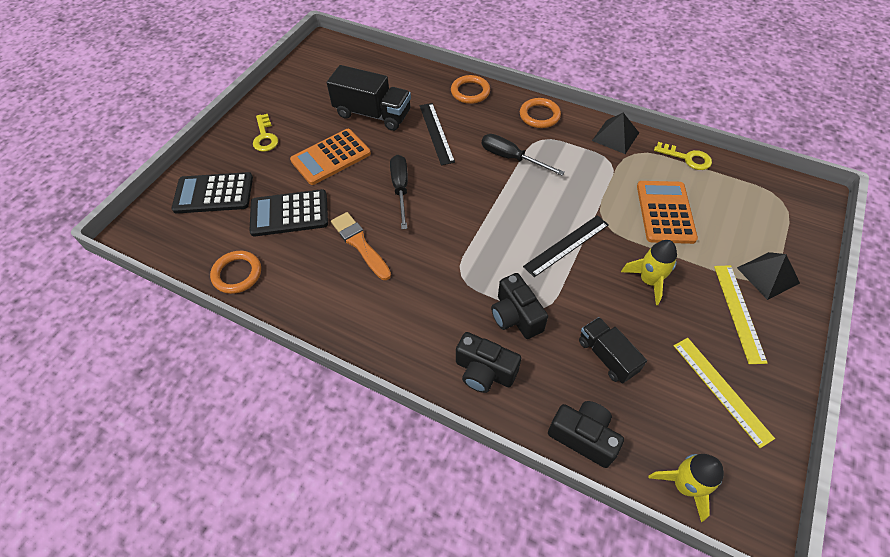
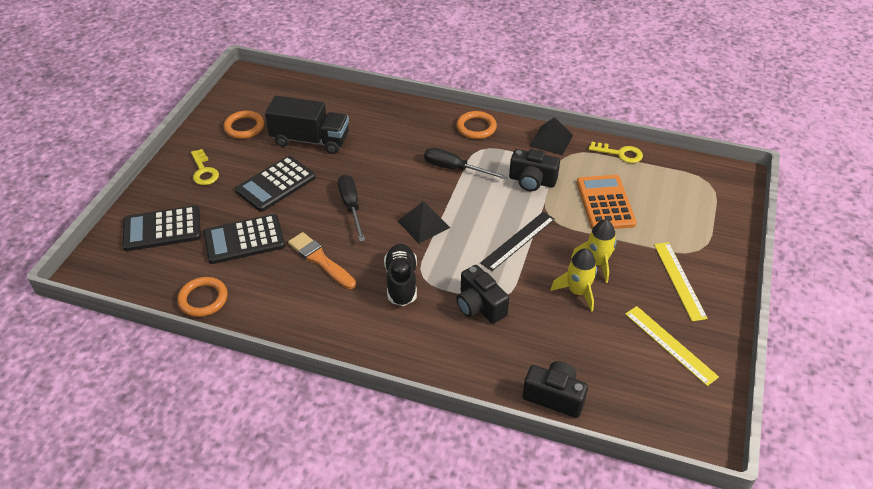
camera: 10 degrees left, 10 degrees down
orange calculator [290,129,371,185] -> black calculator [235,156,316,212]
black ruler [420,103,455,165] -> none
orange ring [451,75,490,104] -> orange ring moved to [224,111,264,139]
black camera [456,332,521,393] -> black camera moved to [509,149,560,191]
black truck [579,317,647,384] -> none
yellow rocket [649,454,724,522] -> yellow rocket moved to [550,248,597,312]
black pyramid [737,252,800,300] -> black pyramid moved to [398,201,450,244]
none -> black shoe [384,244,417,306]

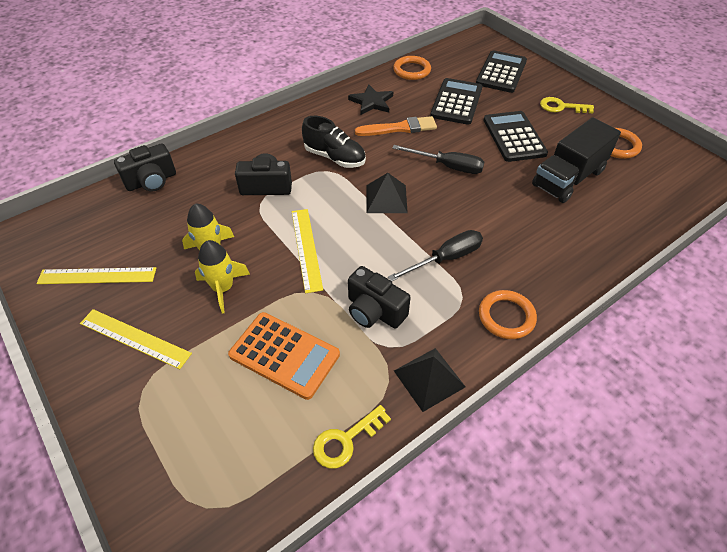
camera: 125 degrees right, 5 degrees up
black ruler [480,212,555,271] -> yellow ruler [292,209,323,293]
black camera [509,149,560,191] -> black camera turned 105 degrees counterclockwise [348,266,411,329]
none -> black star [348,84,393,115]

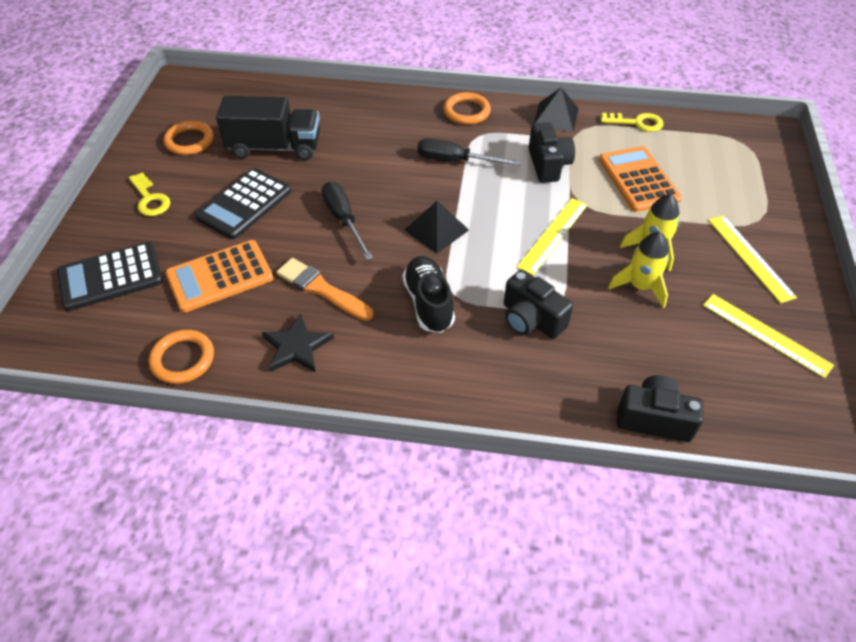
camera: 135 degrees left, 0 degrees up
black calculator [430,78,483,125] -> orange calculator [165,240,273,313]

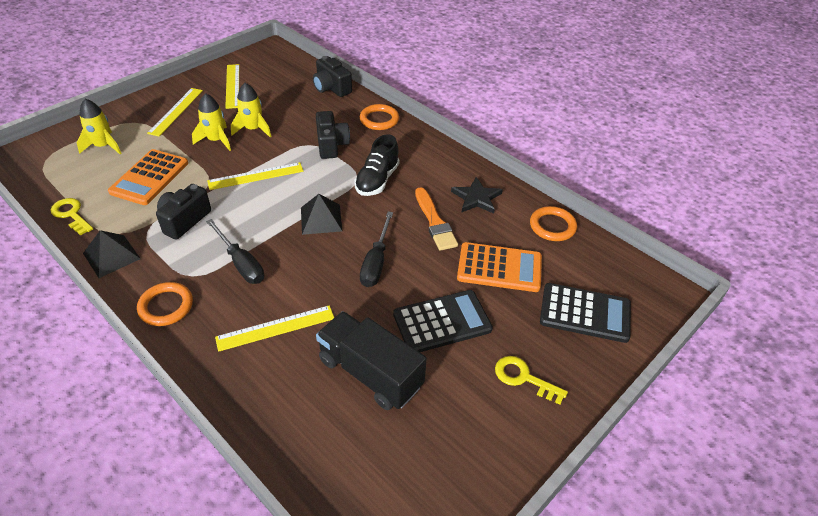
camera: 145 degrees left, 5 degrees down
yellow key [129,172,170,216] -> yellow key turned 60 degrees counterclockwise [495,356,568,405]
orange ring [164,121,214,155] -> orange ring moved to [360,104,399,130]
none -> yellow rocket [77,99,122,154]
none -> yellow ruler [215,305,334,352]

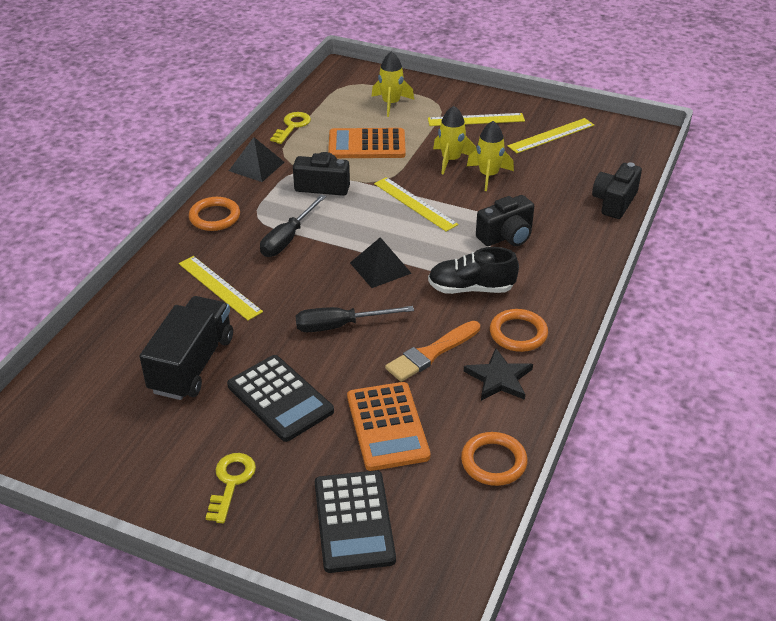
camera: 70 degrees right, 5 degrees down
orange ring [360,104,399,130] -> orange ring moved to [490,309,548,352]

